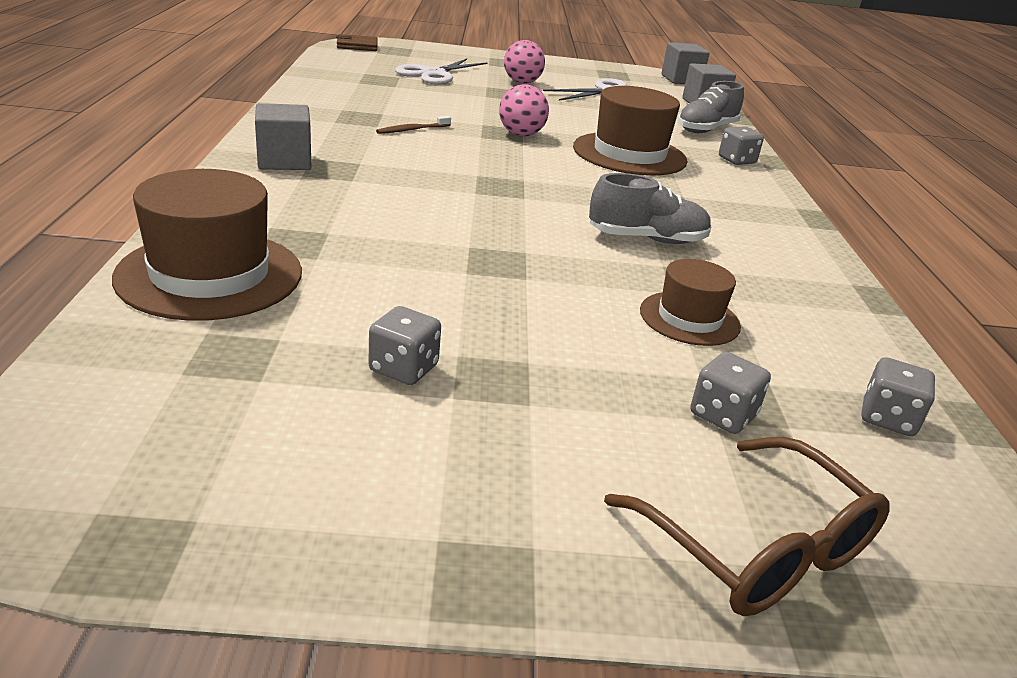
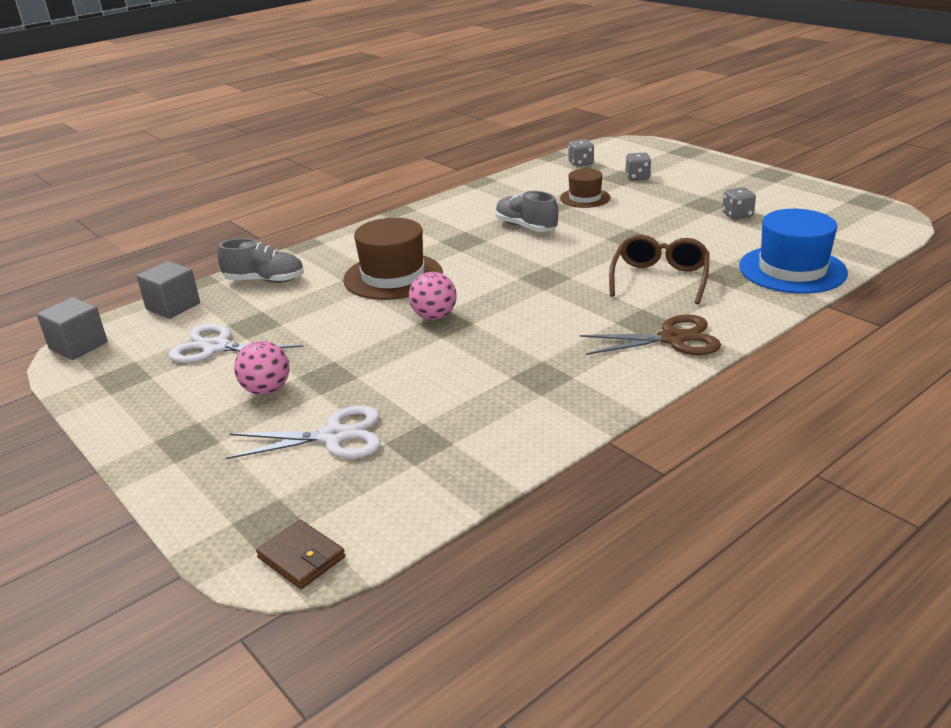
camera: 125 degrees left, 0 degrees up
brown hat [112,169,302,321] -> blue hat [739,209,848,294]
grey cube [255,103,311,170] -> brown scissors [579,314,721,355]
brown toothbrush [376,116,451,134] -> none
brown glasses [604,437,890,616] -> brown glasses moved to [609,235,709,304]
grey dice [719,126,764,165] -> none

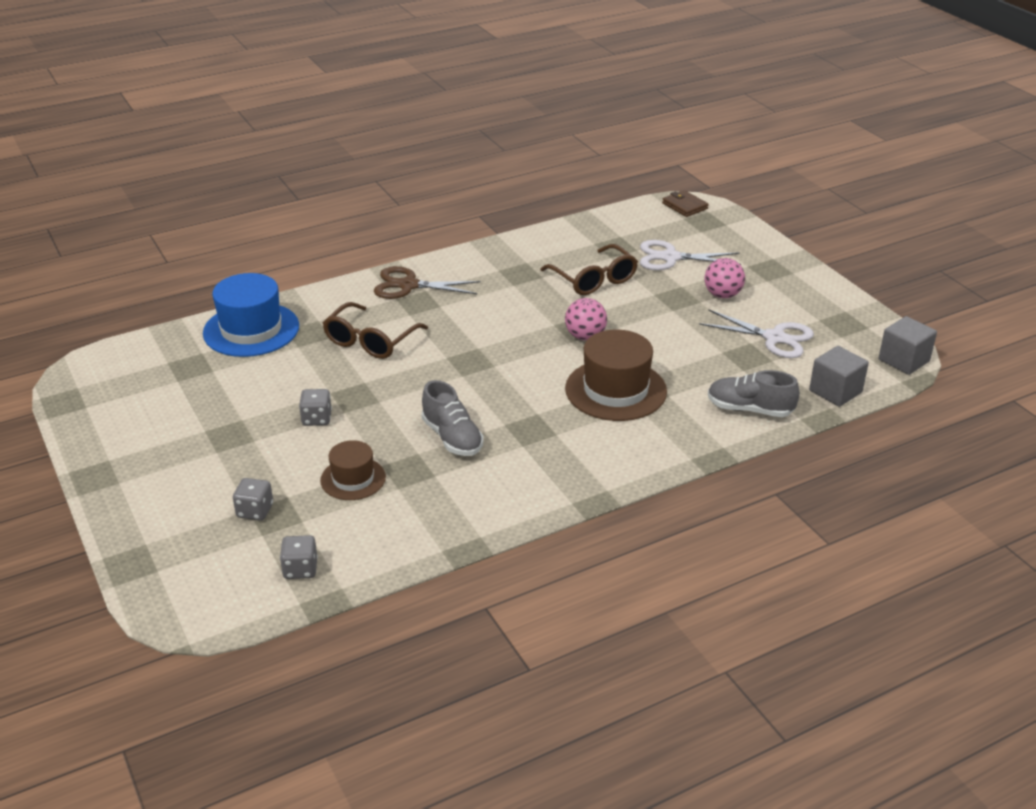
camera: 170 degrees left, 5 degrees up
grey dice [722,187,756,219] -> grey dice moved to [299,389,332,426]
none -> brown glasses [540,244,638,295]

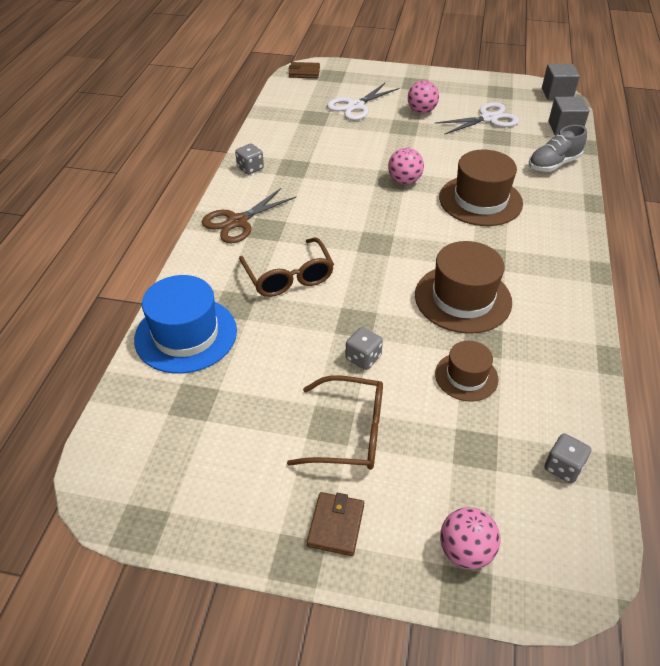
camera: 50 degrees left, 10 degrees up
grey dice [233,478,273,521] -> grey dice moved to [235,143,264,175]
grey shoe [422,380,484,456] -> brown hat [415,241,512,334]
brown glasses [540,244,638,295] -> brown glasses moved to [287,375,383,470]
none -> brown wallet [307,492,364,556]
none -> pink ball [440,507,500,569]

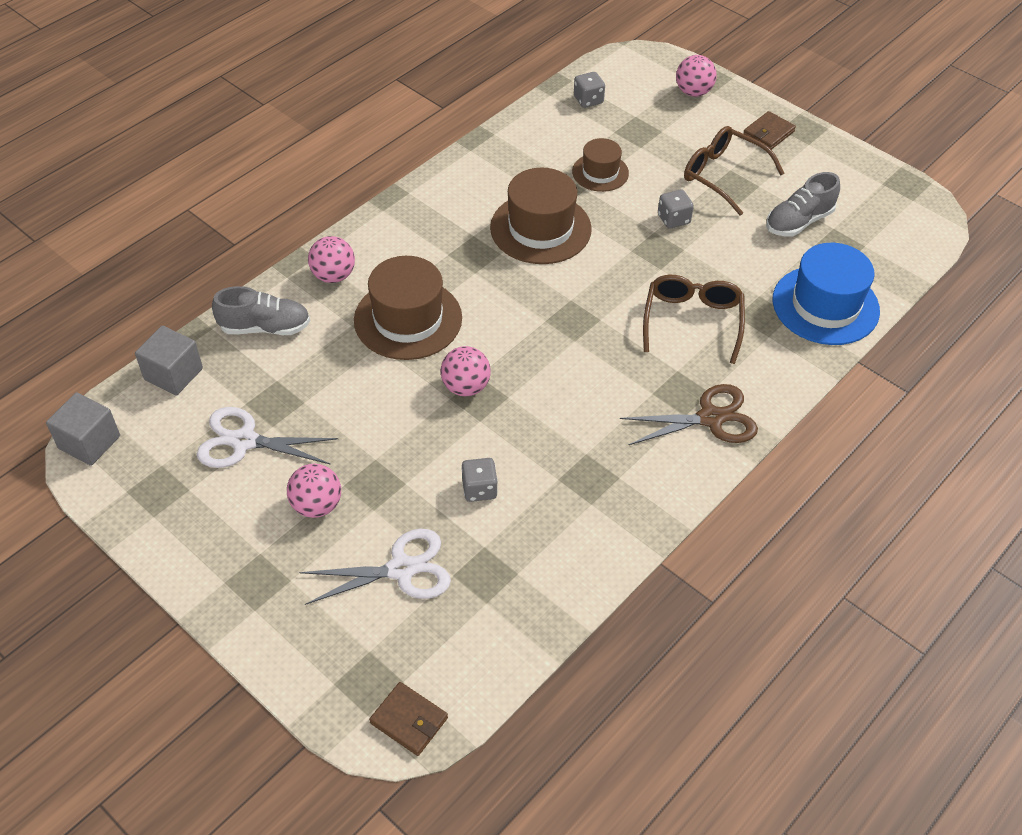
camera: 150 degrees left, 5 degrees up
grey dice [235,143,264,175] -> grey dice moved to [461,458,498,502]
none -> pink ball [308,236,355,283]
none -> grey shoe [766,172,840,236]

